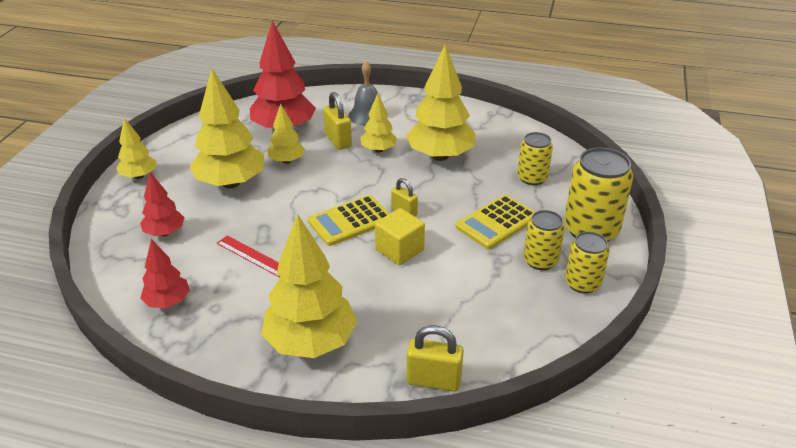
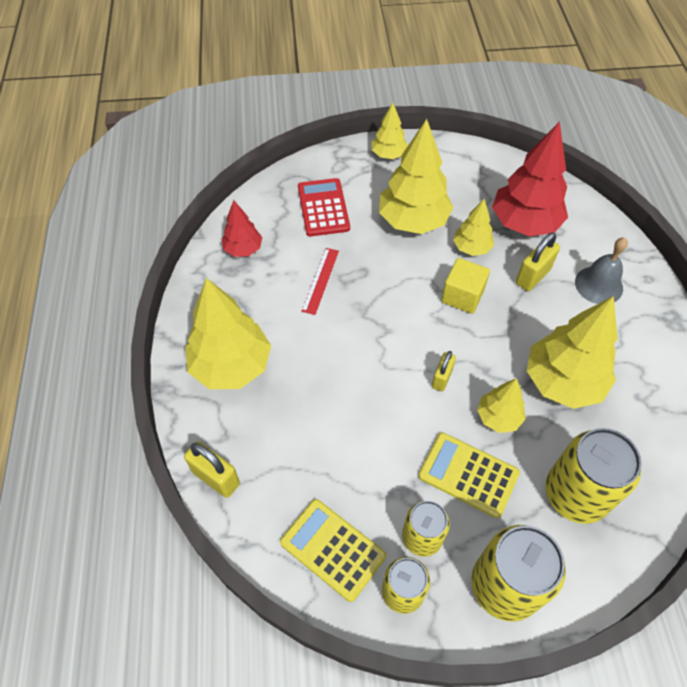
camera: 70 degrees right, 20 degrees up
red tree [140,172,184,236] -> red calculator [298,178,350,237]
yellow calculator [308,195,390,246] -> yellow calculator moved to [280,499,386,602]
yellow tree [360,93,397,153] -> yellow tree moved to [477,378,525,433]
yellow cube [375,208,425,265] -> yellow cube moved to [441,258,490,314]
yellow padlock [406,325,464,392] -> yellow padlock turned 45 degrees counterclockwise [184,441,240,498]
yellow can [517,132,553,185] -> yellow can [545,428,642,524], size x1.66

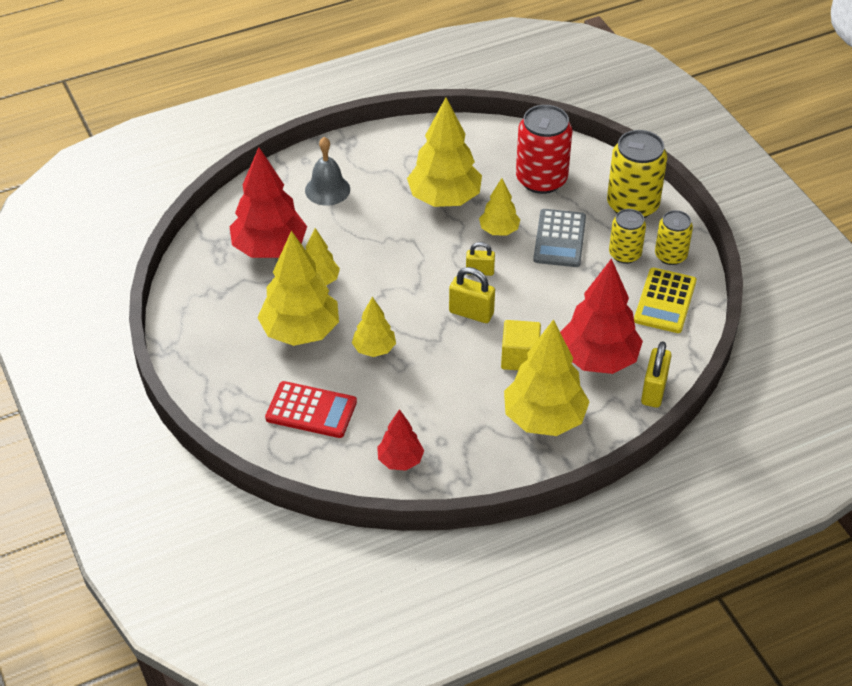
camera: 110 degrees left, 10 degrees down
red calculator [298,178,350,237] -> red calculator turned 135 degrees counterclockwise [265,381,357,438]
red ruler [301,248,339,315] -> none
yellow tree [372,103,408,159] -> yellow tree moved to [352,297,396,357]
yellow calculator [418,432,520,518] -> grey calculator [533,209,586,267]
yellow cube [441,258,490,314] -> yellow cube moved to [501,320,541,370]
yellow padlock [516,232,560,291] -> yellow padlock moved to [449,267,495,323]
yellow can [545,428,642,524] -> red can [516,105,572,194]
none -> red tree [560,258,643,374]

